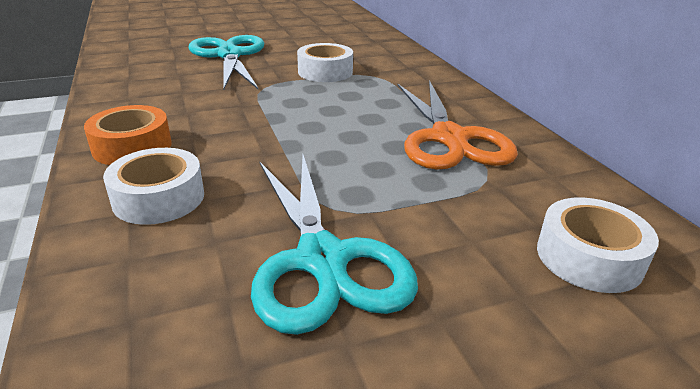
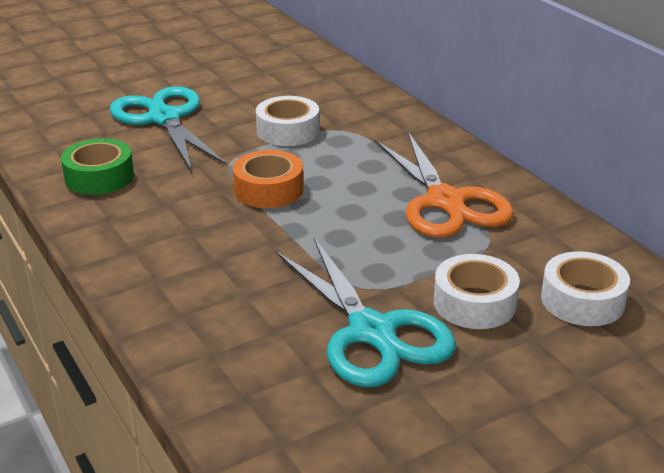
camera: 10 degrees left, 0 degrees up
orange tape [84,105,172,165] -> orange tape moved to [232,150,303,208]
white tape [103,148,204,225] -> white tape moved to [434,254,520,329]
none -> green tape [61,138,134,195]

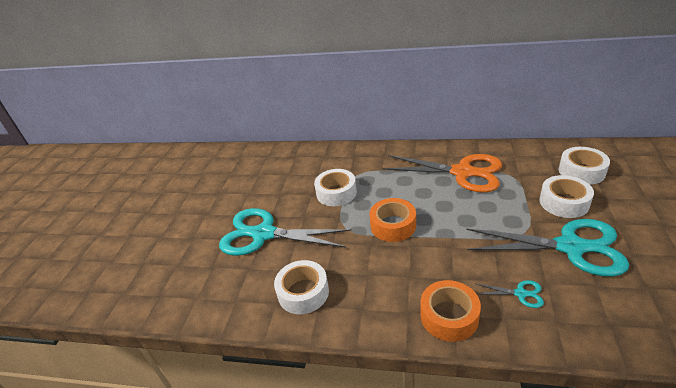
camera: 45 degrees left, 5 degrees up
green tape [61,138,134,195] -> white tape [274,260,329,314]
none -> orange tape [421,280,481,342]
none -> turquoise scissors [476,280,544,308]

